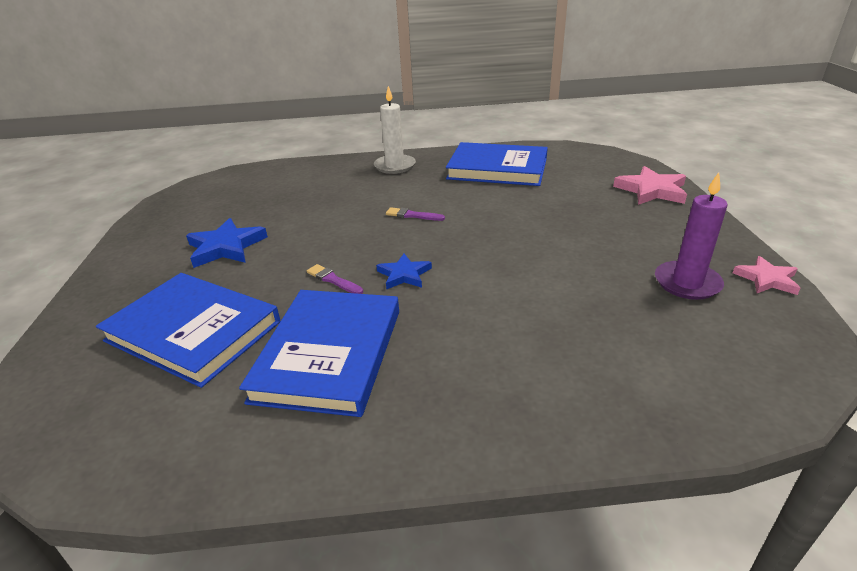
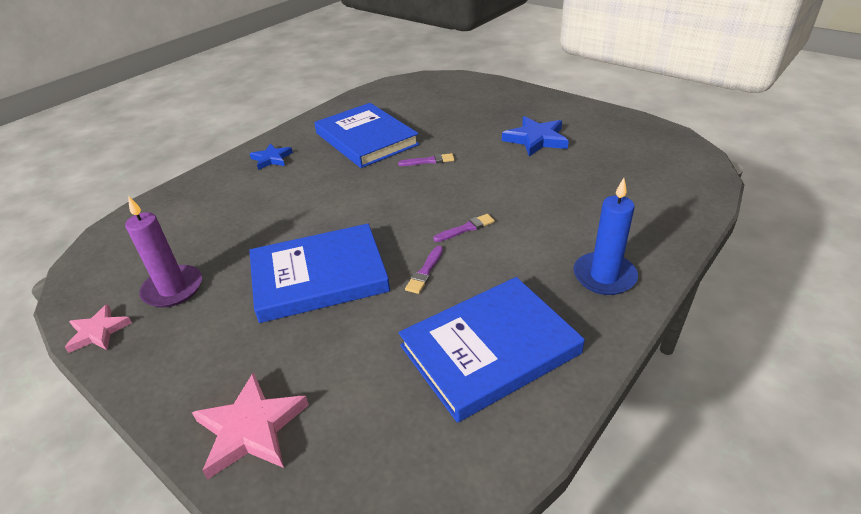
camera: 135 degrees right, 5 degrees up
blue book [96,273,281,388] -> blue book moved to [249,224,390,323]
white candle [374,86,416,174] -> blue candle [573,178,638,295]
blue star [376,254,432,290] -> blue star moved to [250,143,293,170]
none -> purple brush [405,246,443,294]

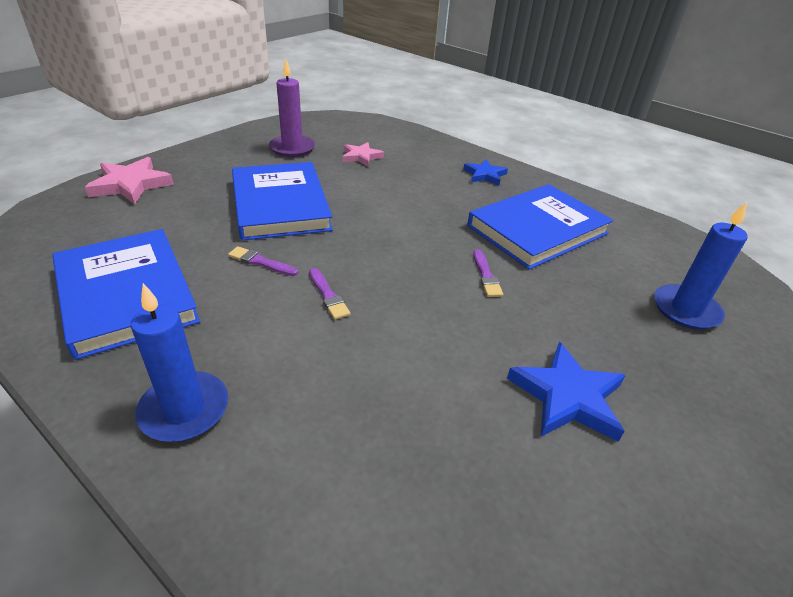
camera: 85 degrees right, 0 degrees up
pink star [65,304,132,353] -> pink star moved to [343,142,384,166]
none -> blue candle [654,202,748,330]

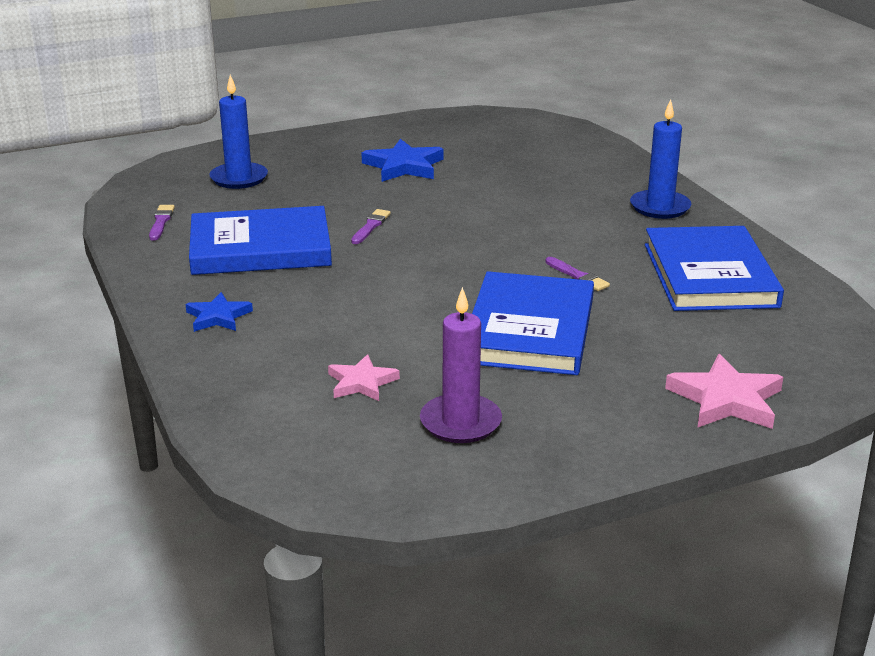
camera: 150 degrees left, 10 degrees down
purple brush [309,268,350,320] -> purple brush moved to [149,205,175,240]

